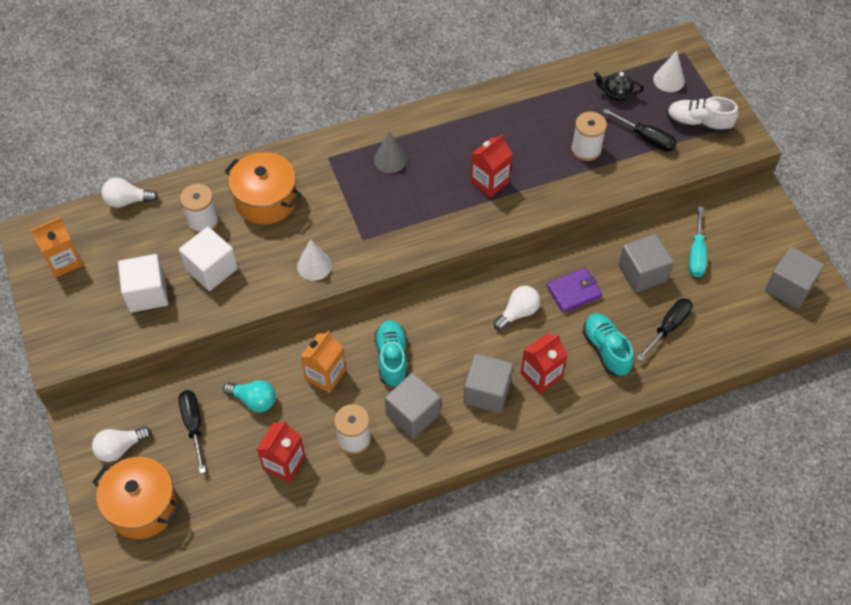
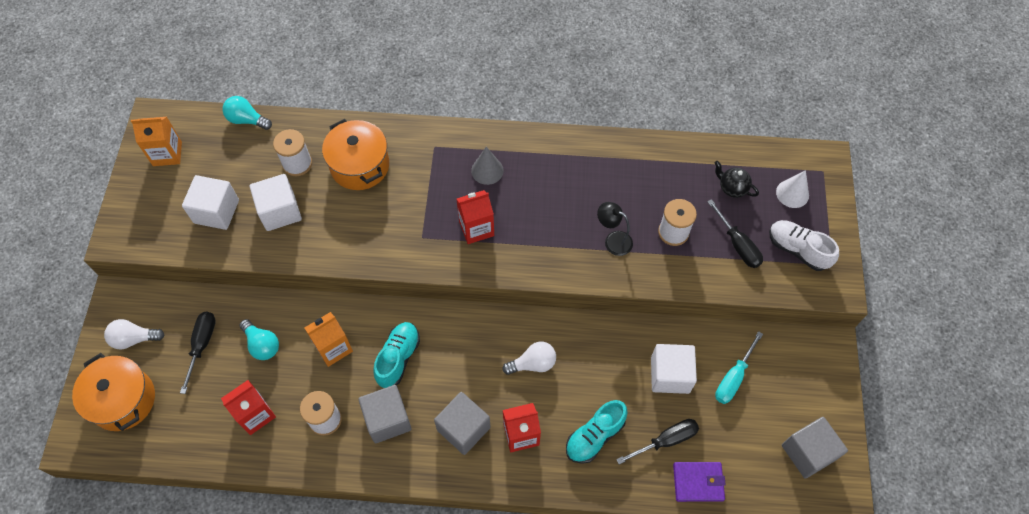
camera: 25 degrees right, 5 degrees up
white light bulb [101,178,158,208] -> turquoise light bulb [222,96,272,130]
white cone [297,239,332,281] -> none
red carton [470,134,512,198] -> red carton moved to [456,190,494,244]
purple wallet [547,268,602,313] -> purple wallet moved to [673,462,726,502]
turquoise shoe [583,313,634,376] -> turquoise shoe turned 135 degrees counterclockwise [566,400,628,464]
grey cube [618,234,673,293] -> white cube [651,344,697,394]
none -> black lamp [597,202,633,256]

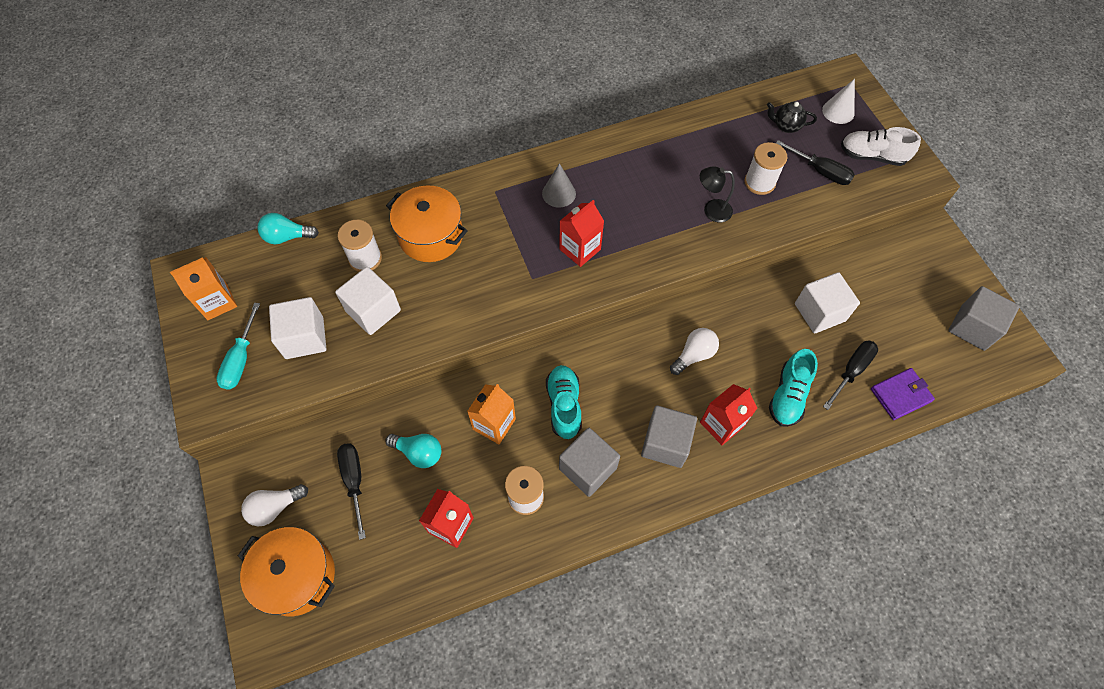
camera: 25 degrees left, 0 degrees up
turquoise screwdriver [715,331,763,404] -> turquoise screwdriver moved to [216,303,260,390]

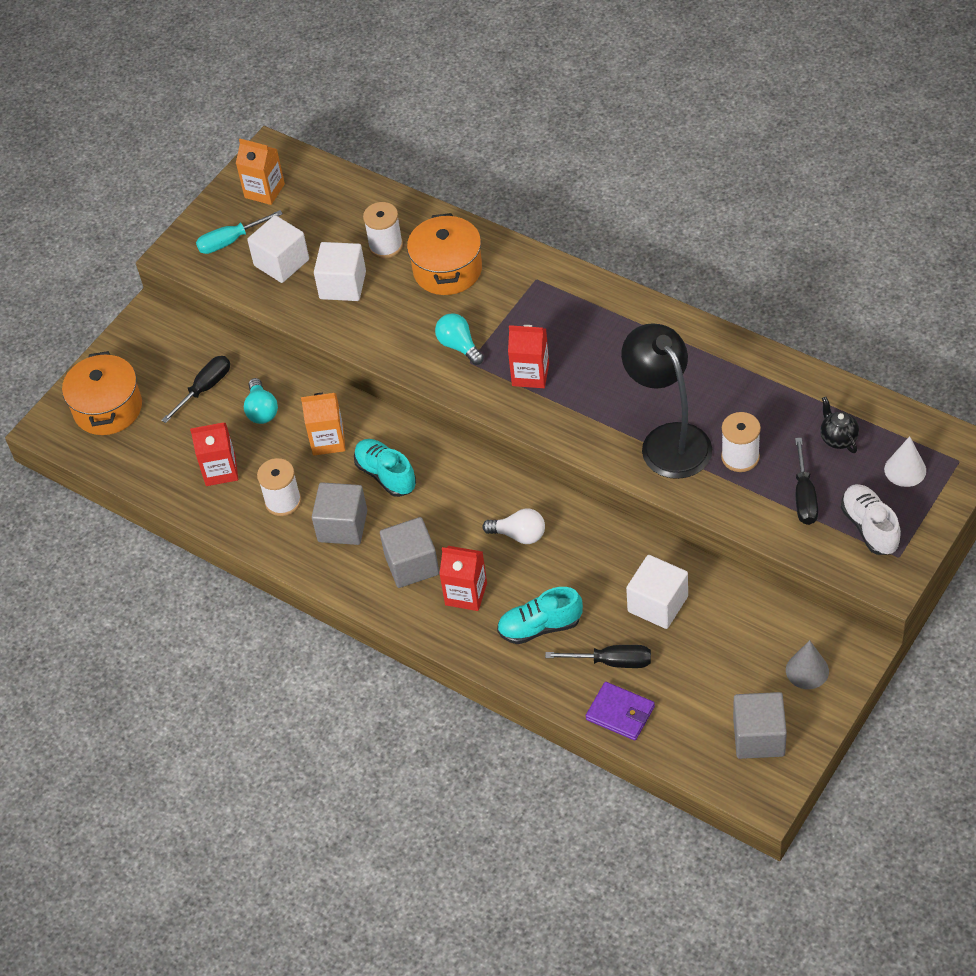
camera: 60 degrees right, 10 degrees down
white light bulb [241,484,308,526] -> none
turquoise light bulb [258,213,319,244] -> turquoise light bulb moved to [435,313,484,365]
grey cone [542,163,576,208] -> grey cone moved to [786,640,829,689]
turquoise shoe [546,365,582,439] -> turquoise shoe turned 90 degrees counterclockwise [354,439,416,497]
black lamp [700,166,735,222] -> black lamp [621,323,712,479], size x2.07

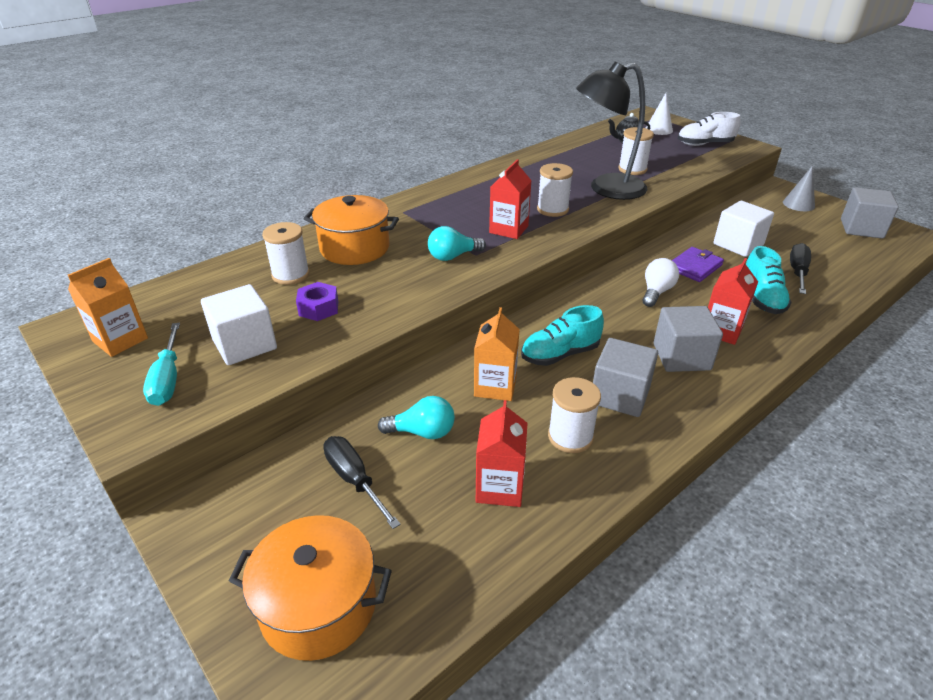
camera: 80 degrees left, 15 degrees down
white cube [314,242,366,301] -> purple nut [296,282,338,321]
purple wallet [586,682,655,740] -> purple wallet moved to [672,247,724,282]
black screwdriver [795,438,818,525] -> none
none -> white spool [537,163,573,217]

